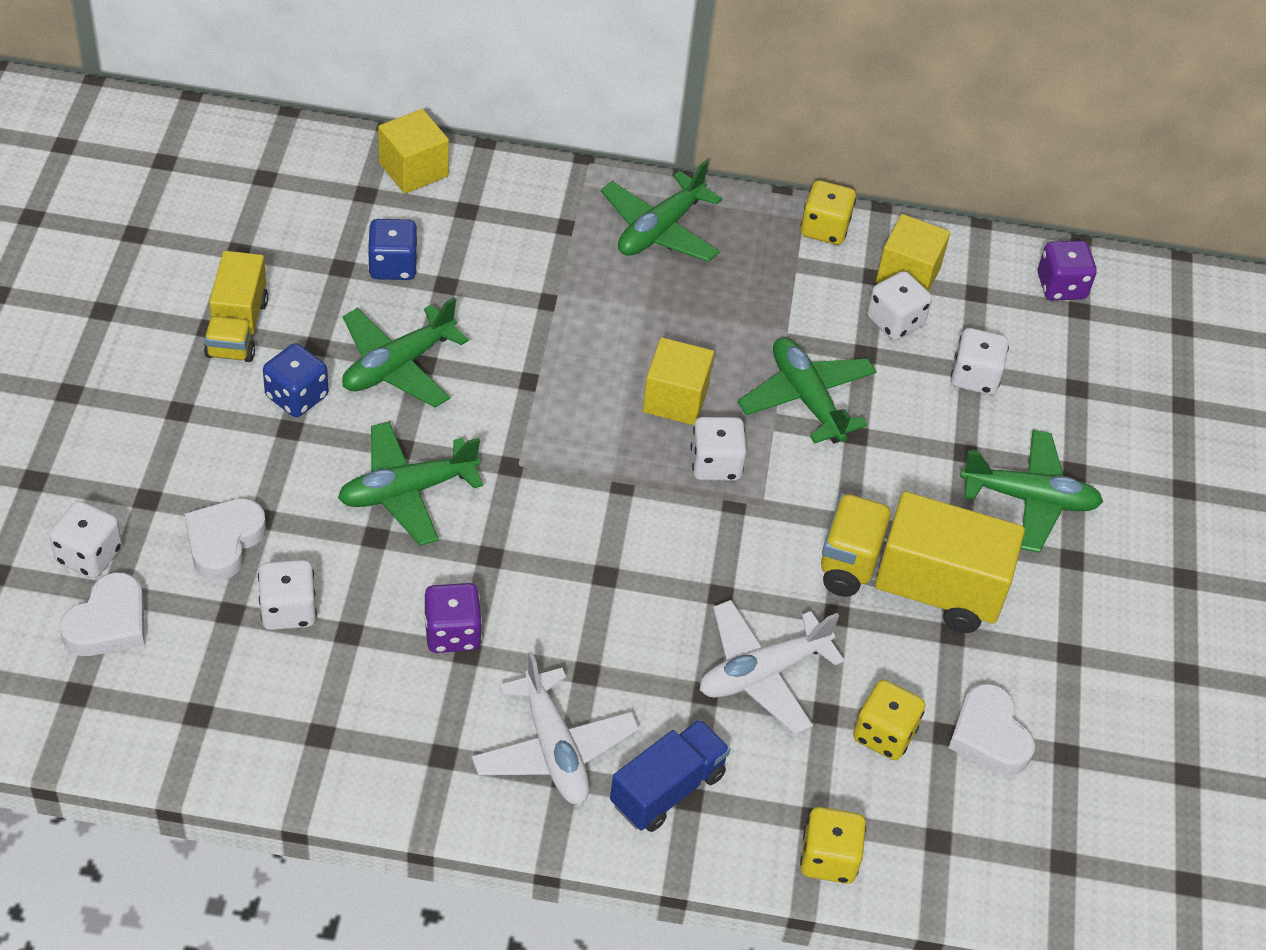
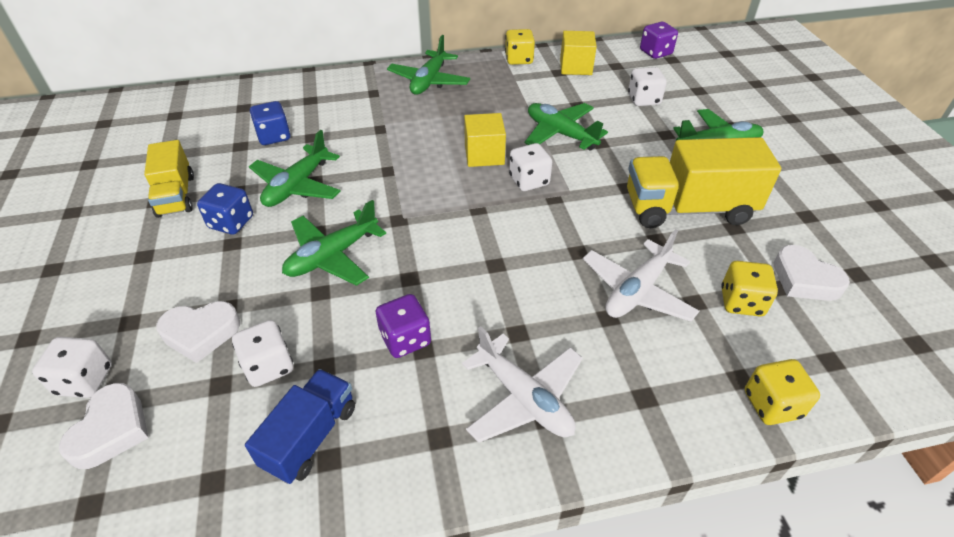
camera: 15 degrees left, 5 degrees down
white heart [185,498,266,581] -> white heart turned 105 degrees counterclockwise [156,301,240,363]
yellow cube [378,109,449,194] -> none
blue truck [610,719,730,832] -> blue truck moved to [245,369,355,484]
white dice [867,271,932,340] -> none

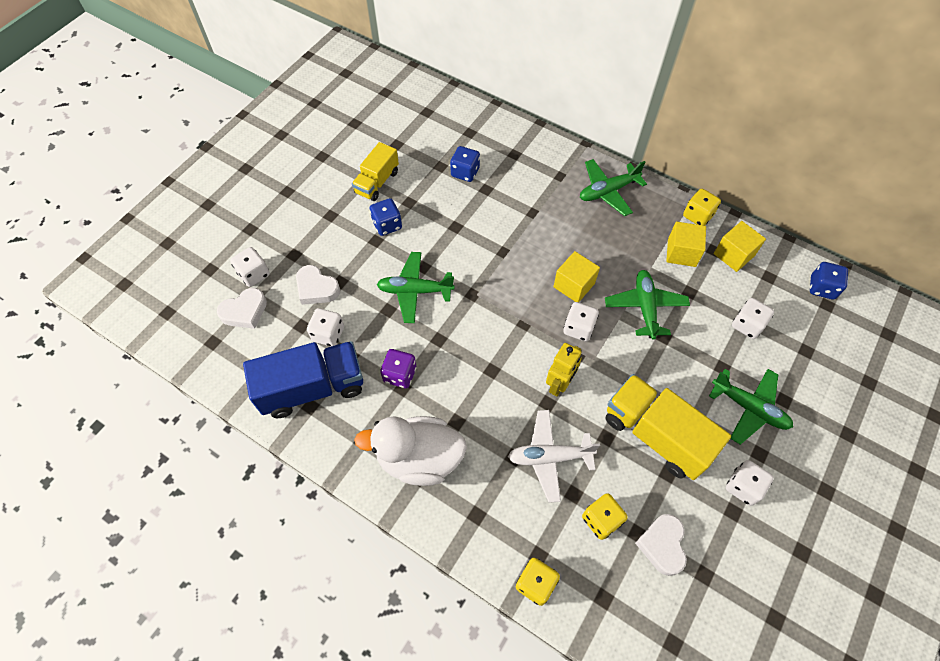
camera: 45 degrees right, 15 degrees up
blue truck [245,369,355,484] -> blue truck [243,341,363,418], size x1.64
green plane [249,130,341,207] -> none
white plane [462,326,583,443] -> white duck [354,416,467,486]
purple dice [640,22,678,59] -> blue dice [810,262,848,300]
none -> yellow robot [546,343,582,397]
none -> yellow cube [666,222,706,267]
none -> white dice [726,460,774,506]

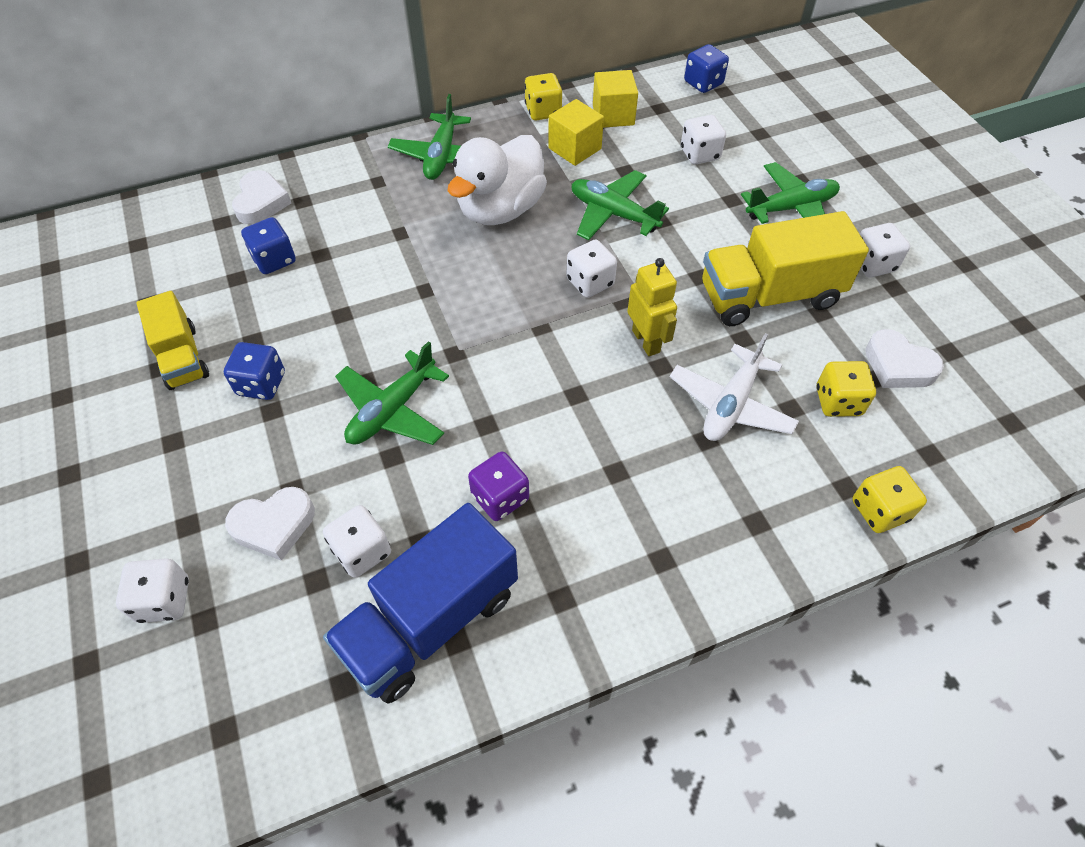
camera: 55 degrees left, 5 degrees down
white heart [217,288,267,329] -> white heart moved to [232,170,291,225]
blue truck [243,341,363,418] -> blue truck turned 150 degrees counterclockwise [323,503,518,704]
white duck [354,416,467,486] -> white duck moved to [448,135,547,225]
yellow cube [553,251,600,302] -> none

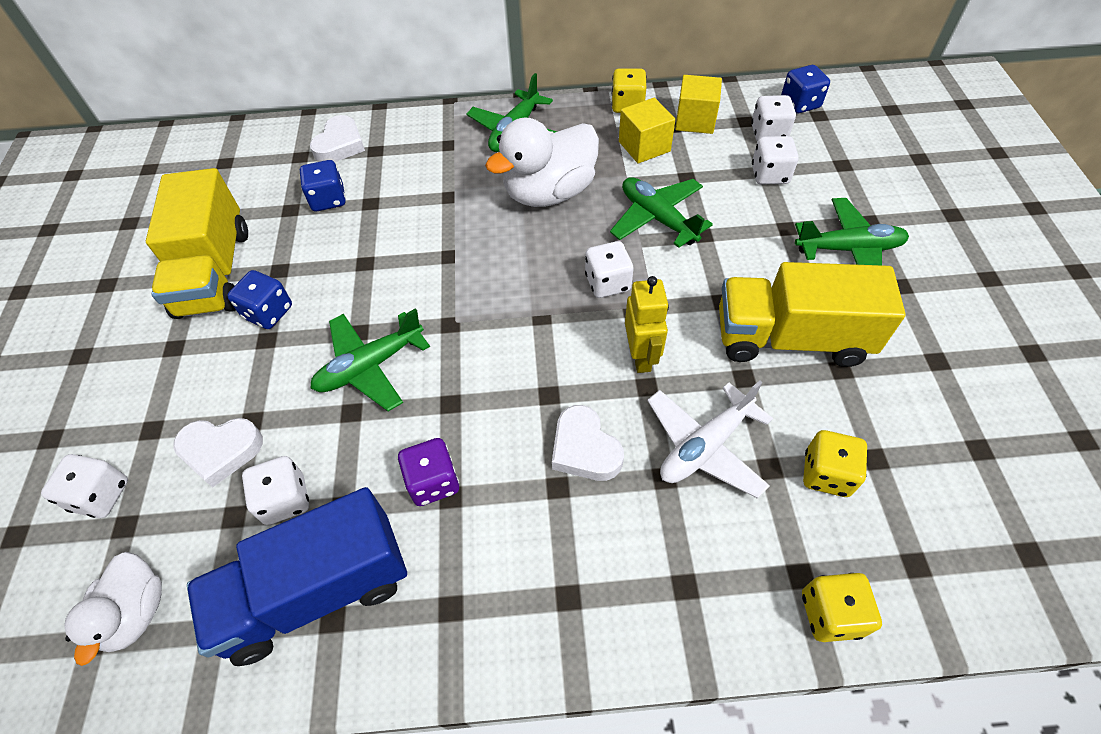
camera: 20 degrees right, 0 degrees up
yellow truck [136,291,209,390] -> yellow truck [146,168,248,319], size x1.64
white dice [860,223,910,278] -> white dice moved to [751,95,796,141]
white heart [865,329,944,388] -> white heart moved to [552,405,624,481]
none -> white duck [64,552,162,666]

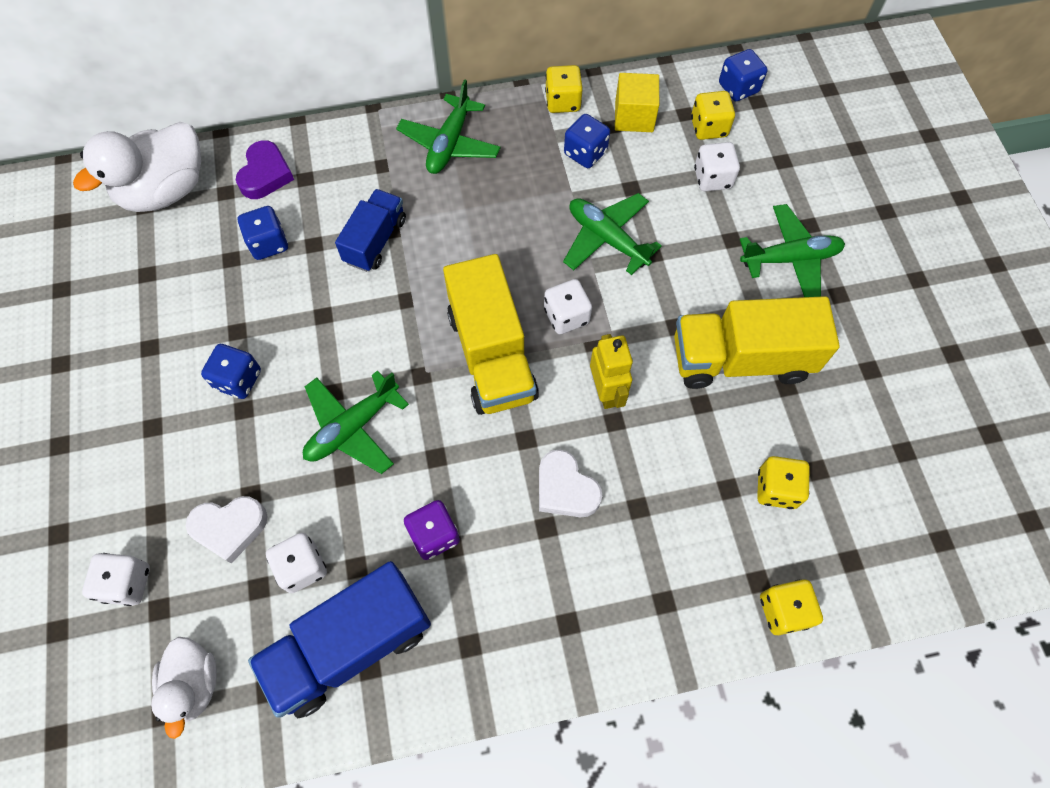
camera: 10 degrees left, 10 degrees up
yellow truck [146,168,248,319] -> yellow truck moved to [443,254,539,415]
white heart [310,115,365,162] -> purple heart [236,140,294,199]
white duck [485,118,599,207] -> white duck moved to [73,121,201,212]
yellow cube [619,98,676,163] -> blue dice [564,114,610,168]
white plane [647,380,773,499] -> none
white dice [751,95,796,141] -> yellow dice [691,91,735,140]
none -> blue truck [335,189,406,272]

